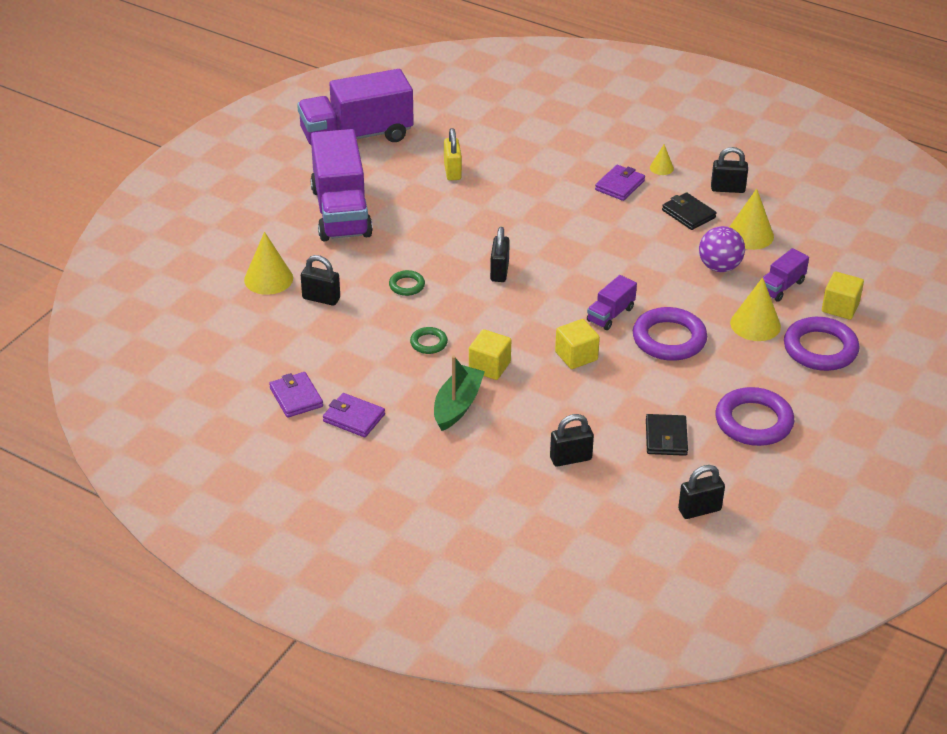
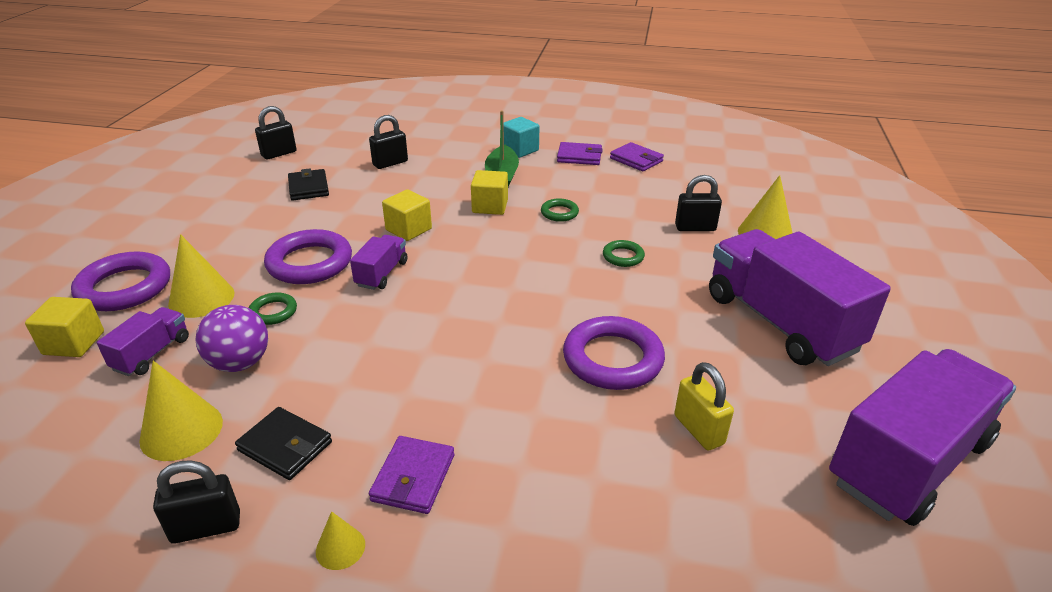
camera: 160 degrees right, 5 degrees down
black padlock [490,227,510,282] -> none
purple ring [715,387,794,446] -> purple ring moved to [563,316,665,390]
none -> green ring [249,292,297,325]
none -> turquoise cube [504,117,539,158]

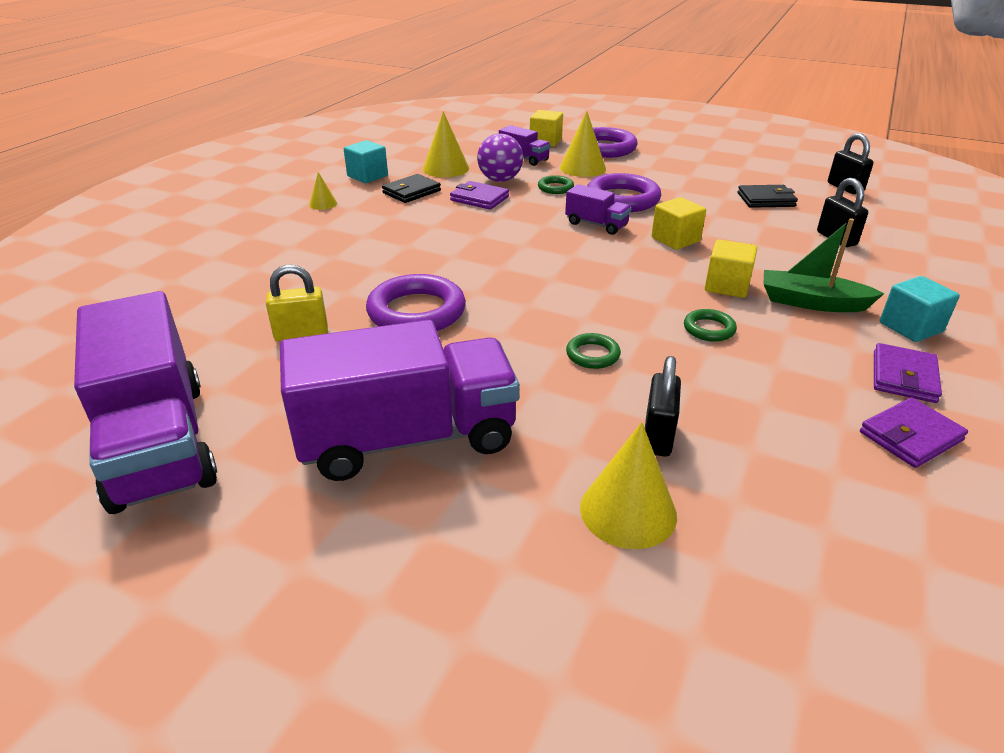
camera: 105 degrees right, 0 degrees up
black padlock [153,460,240,544] -> turquoise cube [344,140,388,183]
purple wallet [369,436,454,514] -> purple wallet moved to [450,181,509,210]

